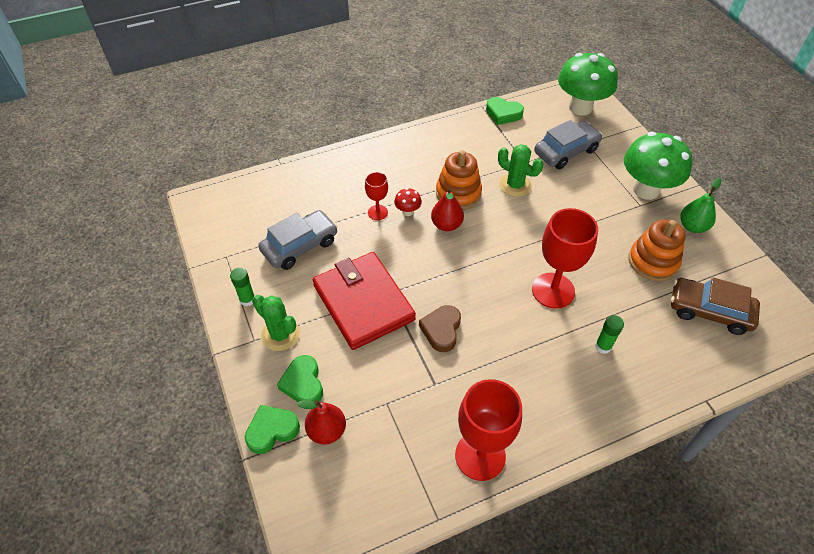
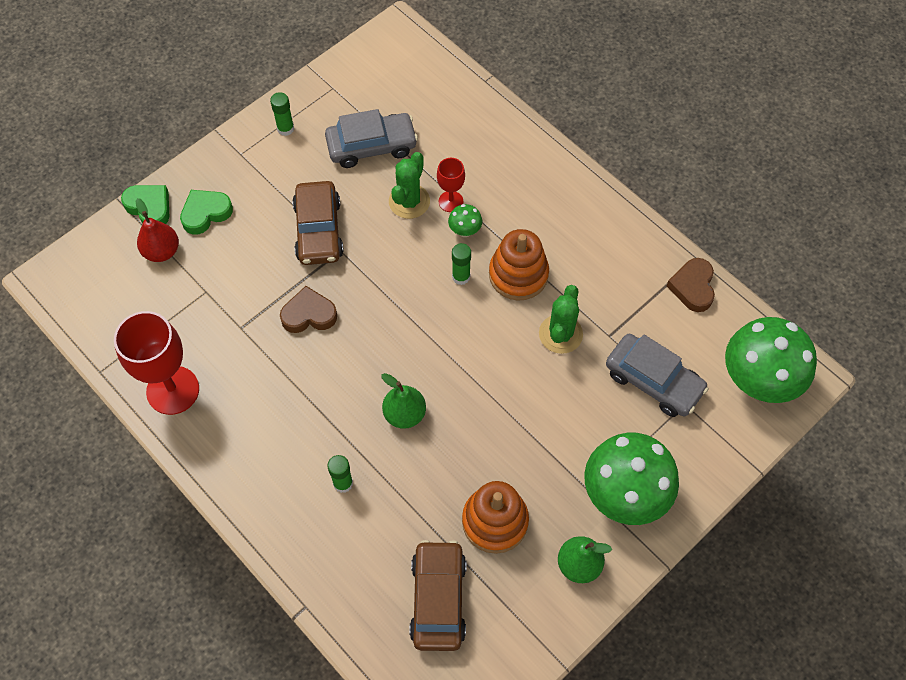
camera: 70 degrees right, 10 degrees up
green cactus [252,295,300,351] -> green cactus moved to [389,152,430,219]
grey car [258,210,338,270] -> grey car turned 45 degrees counterclockwise [325,109,418,168]
red wallet [313,252,416,350] -> brown car [292,181,344,265]
red mushroom [394,188,422,216] -> green mushroom [448,204,482,237]
red pear [431,188,464,231] -> green glue stick [452,243,471,285]
green heart [486,97,524,125] -> brown heart [667,258,715,312]
red goblet [532,208,598,309] -> green pear [381,373,426,429]

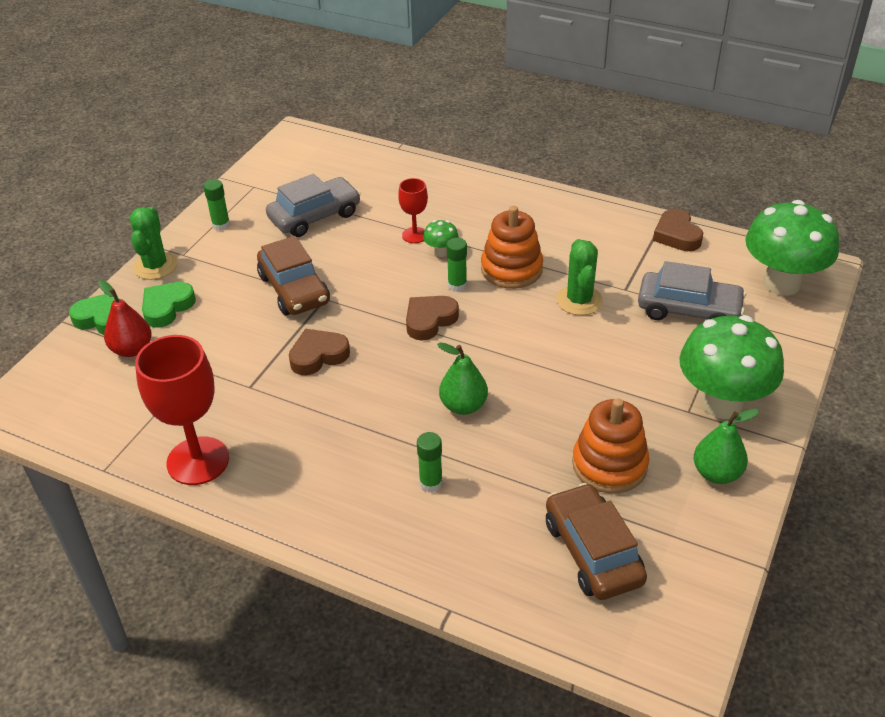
camera: 20 degrees left, 20 degrees down
green cactus [389,152,430,219] -> green cactus moved to [130,207,177,280]
none -> brown heart [406,296,459,341]

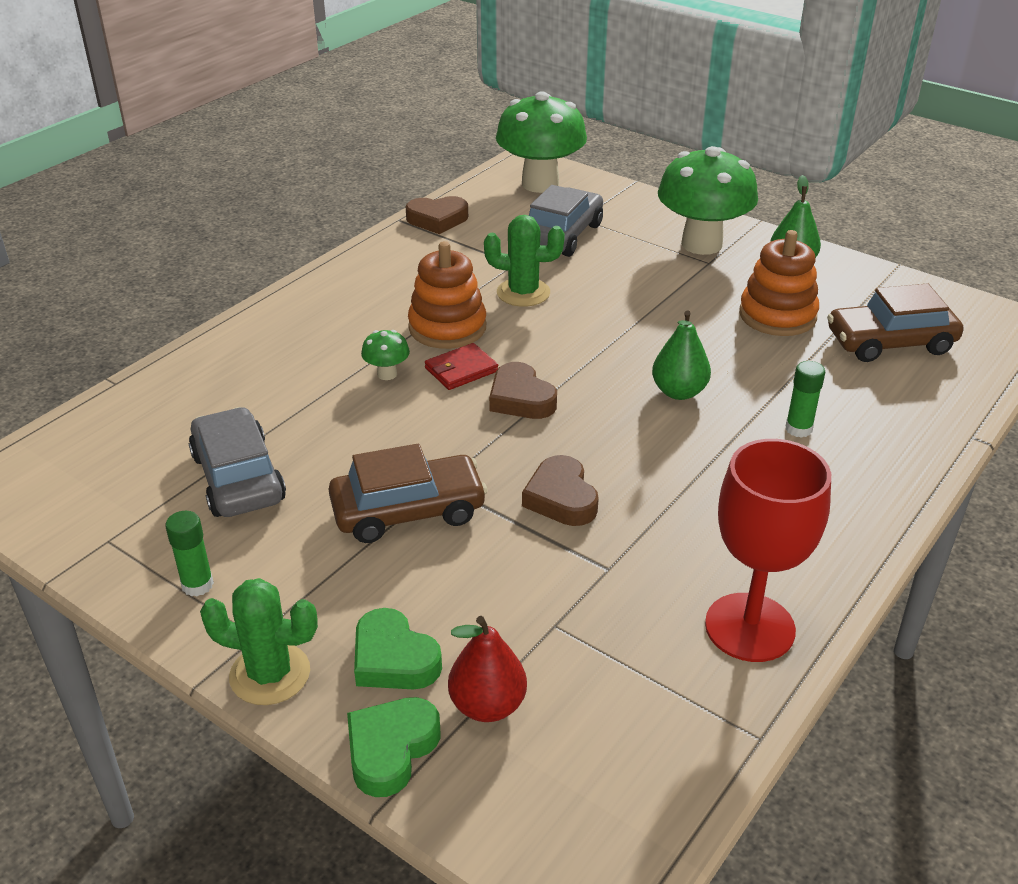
camera: 80 degrees left, 5 degrees down
red goblet [398,178,428,243] -> none
green glue stick [447,238,467,292] -> red wallet [425,343,498,390]

